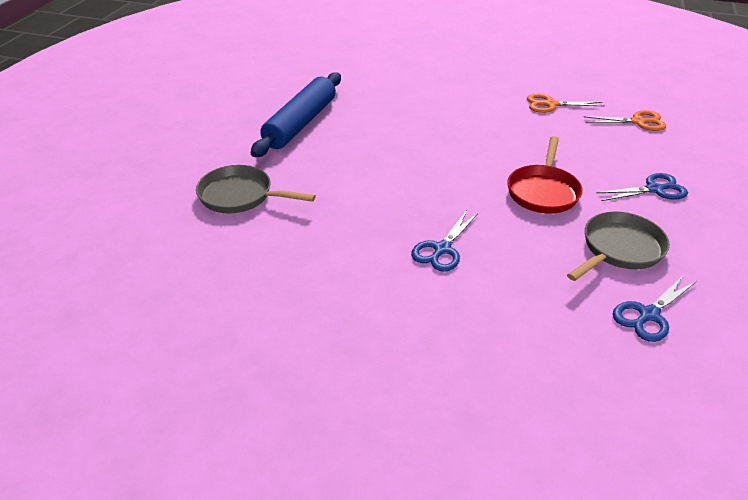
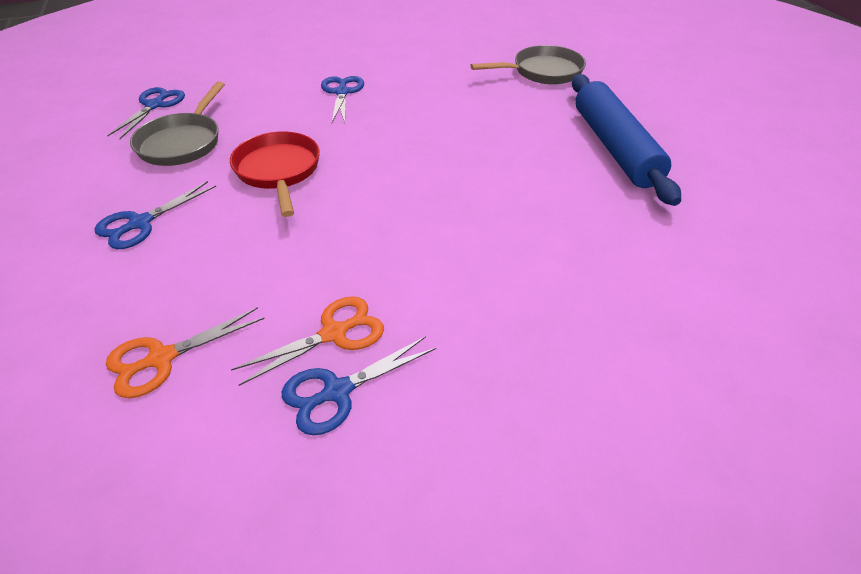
camera: 145 degrees right, 5 degrees up
none -> blue scissors [282,336,436,435]

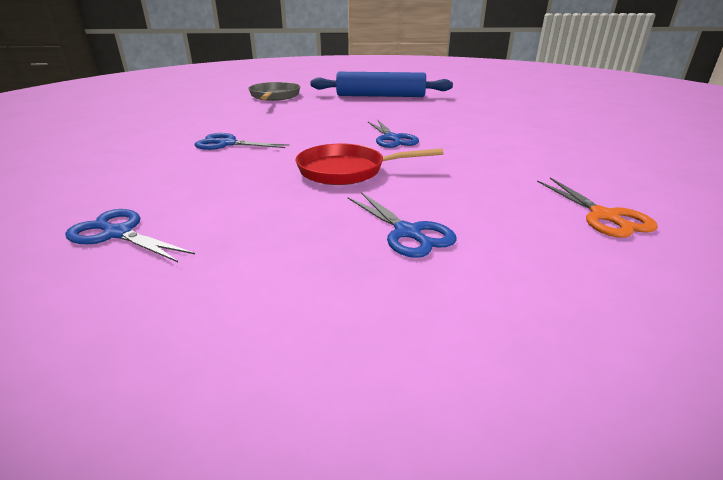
camera: 75 degrees left, 15 degrees down
grey pan [130,81,225,166] -> none
orange scissors [231,296,384,386] -> none
blue scissors [282,336,436,435] -> blue scissors moved to [368,120,419,148]

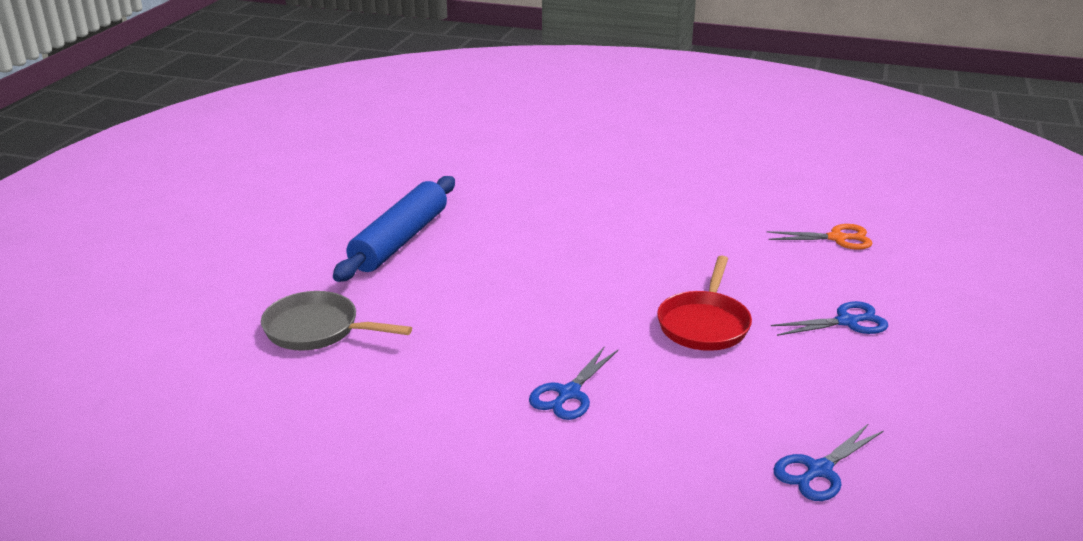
camera: 70 degrees left, 0 degrees up
blue scissors [368,120,419,148] -> none

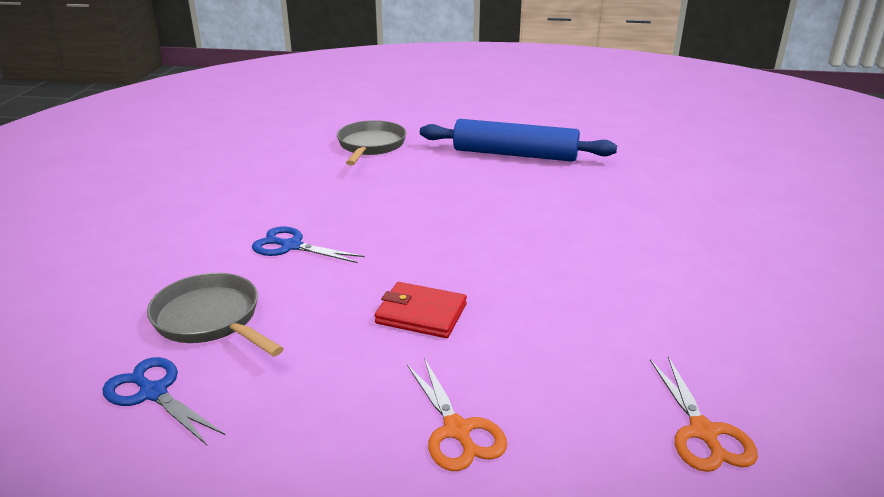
camera: 80 degrees right, 0 degrees up
red pan [657,255,752,351] -> red wallet [375,282,467,338]
blue scissors [771,301,888,336] -> orange scissors [407,358,507,471]
none -> grey pan [147,273,284,356]

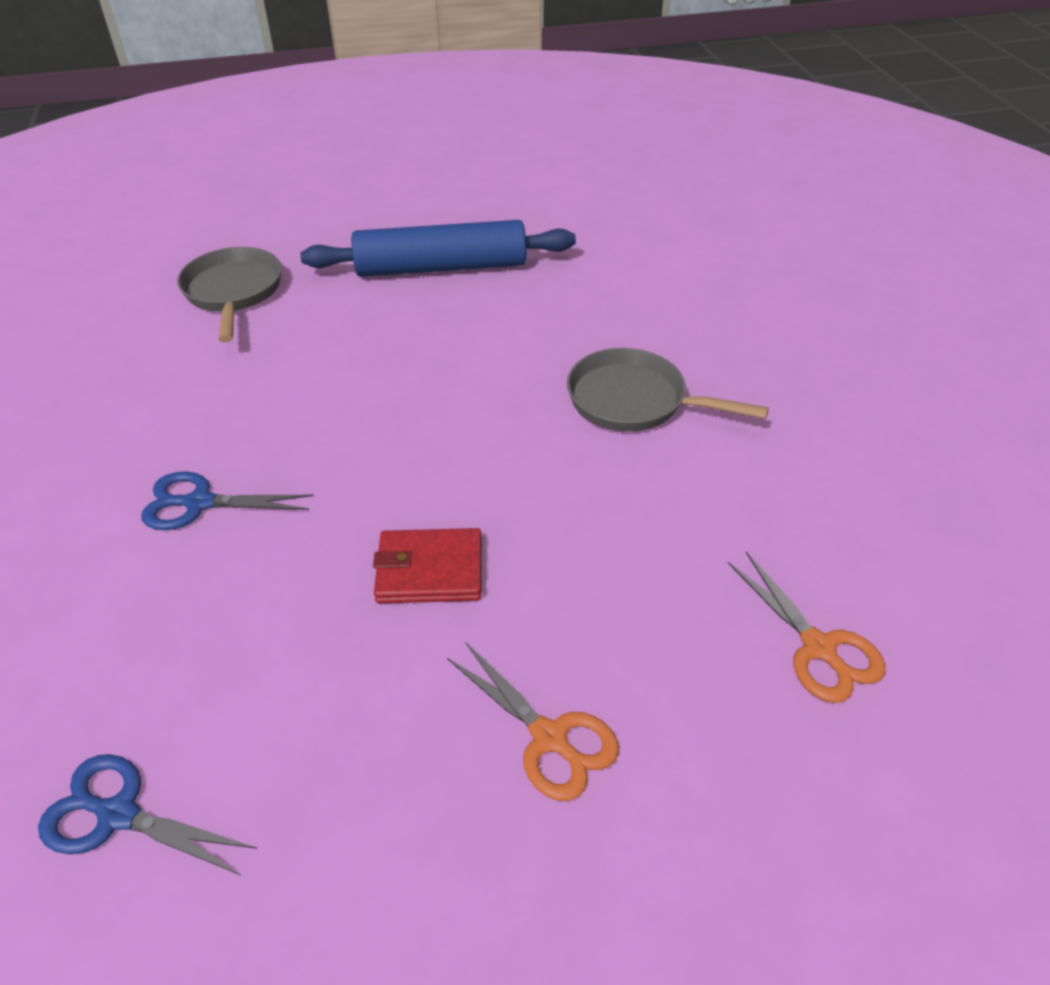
camera: 20 degrees left, 15 degrees up
grey pan [147,273,284,356] -> grey pan moved to [567,348,769,432]

